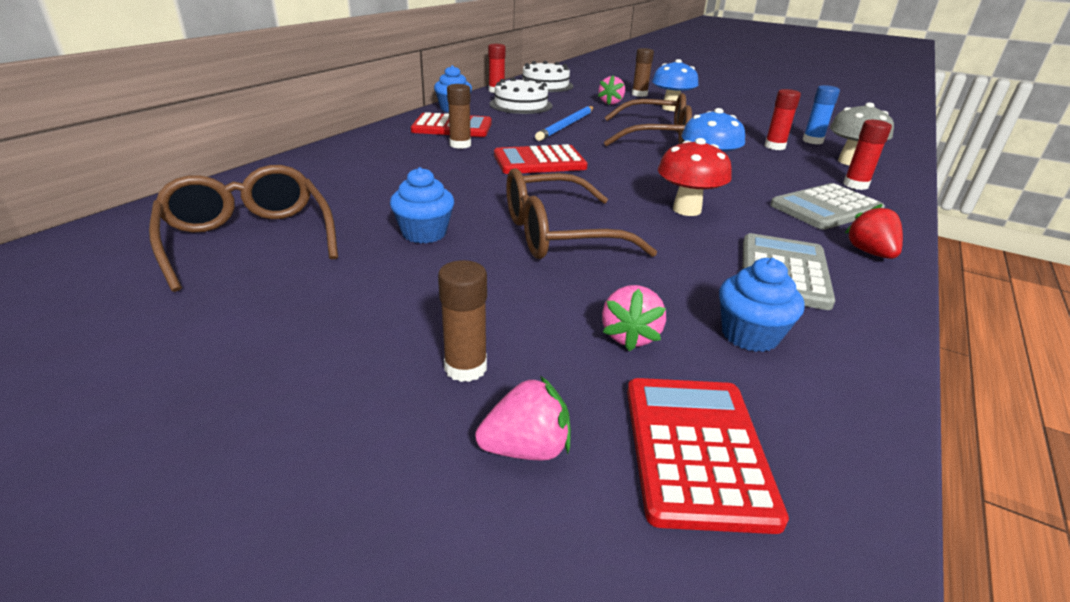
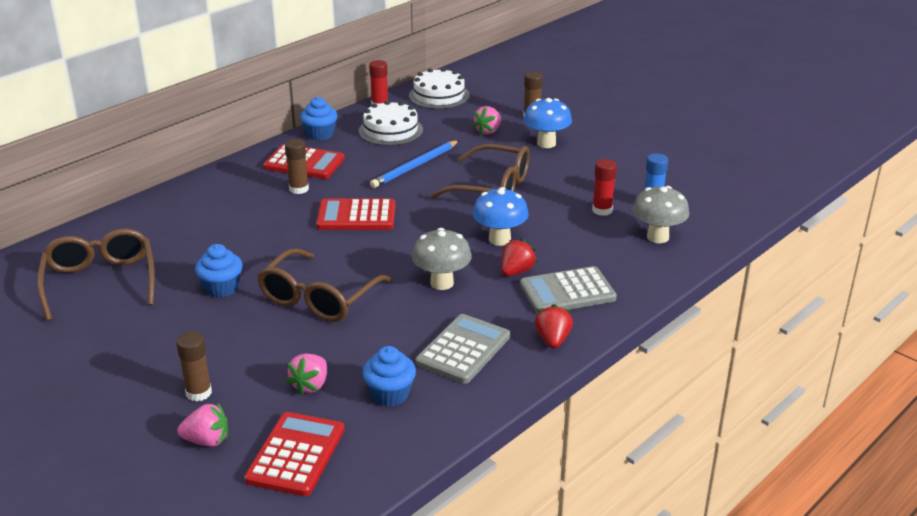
camera: 15 degrees right, 0 degrees up
brown glasses [506,168,657,259] -> brown glasses turned 60 degrees counterclockwise [257,248,393,322]
red mushroom [658,138,732,216] -> grey mushroom [412,228,472,290]
red glue stick [843,120,892,190] -> none
none -> red strawberry [501,239,537,276]

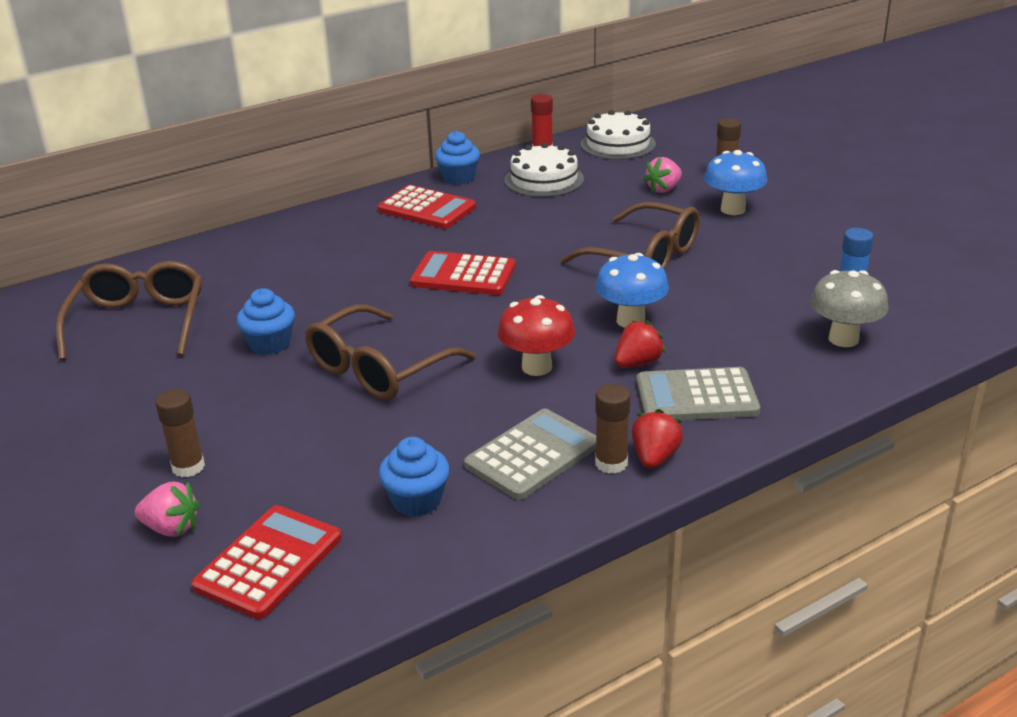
camera: 15 degrees right, 0 degrees up
brown glue stick [285,139,309,194] -> brown glue stick moved to [595,384,631,474]
pink strawberry [286,353,327,395] -> none
blue pencil [370,140,459,188] -> none
grey mushroom [412,228,472,290] -> red mushroom [498,295,575,376]
red glue stick [592,159,617,216] -> none

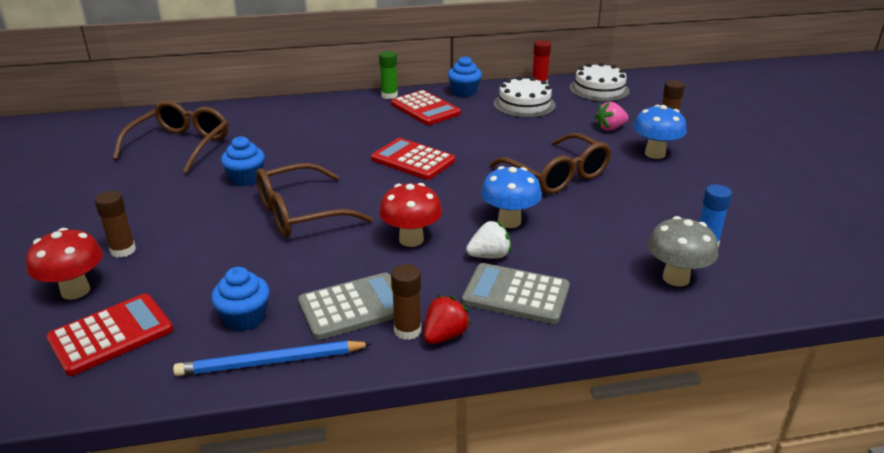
camera: 20 degrees right, 0 degrees up
pink strawberry [135,481,200,537] -> red mushroom [26,228,103,300]
red strawberry [615,320,666,368] -> white strawberry [466,220,511,258]
none -> blue pencil [173,341,372,376]
none -> green glue stick [379,51,398,99]

